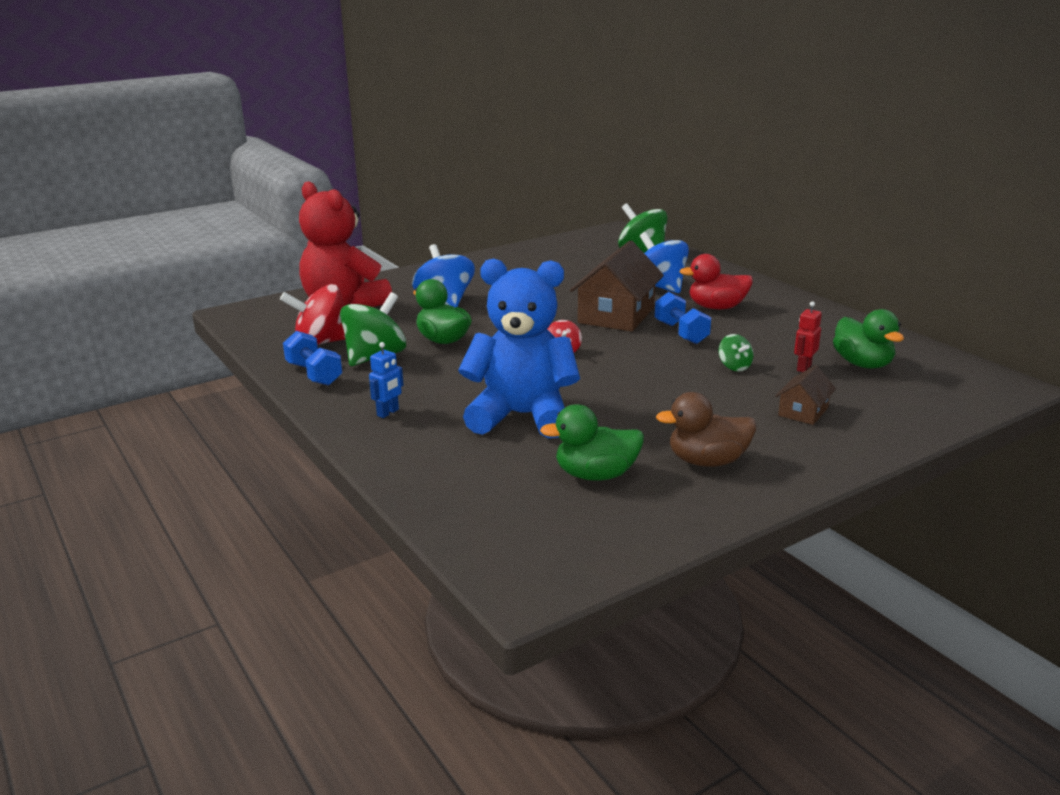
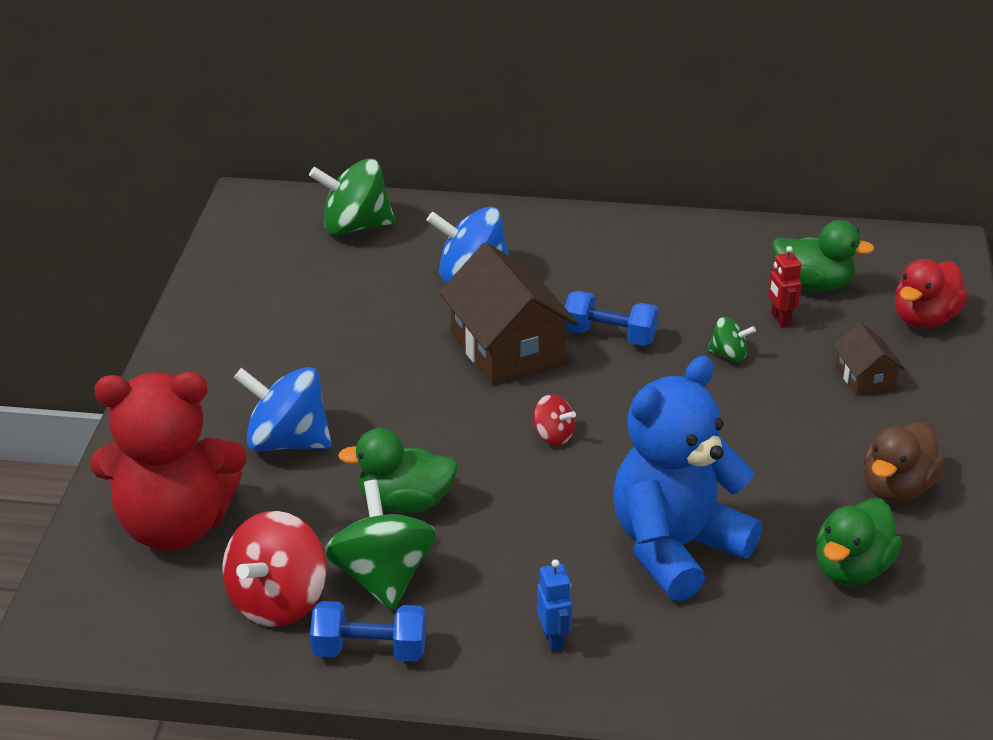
camera: 50 degrees left, 10 degrees up
red duck [679,254,753,309] -> red duck moved to [895,259,968,328]

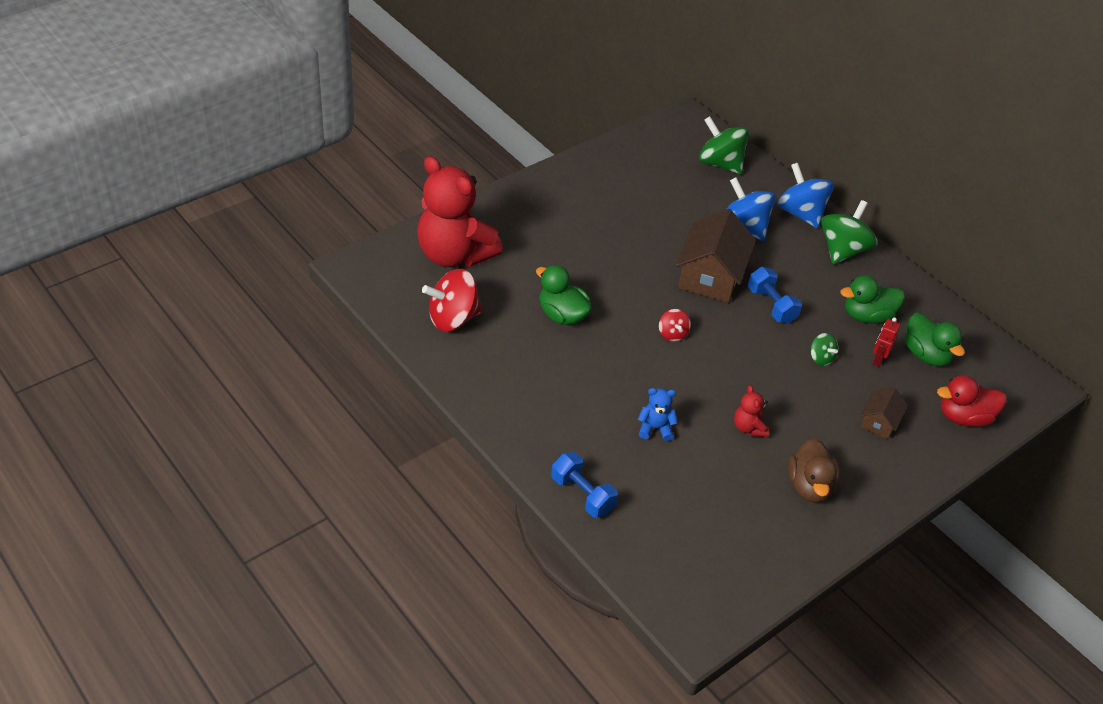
camera: 40 degrees right, 10 degrees up
blue spinning top [234,367,332,451] -> blue spinning top moved to [777,163,834,228]
blue dumbbell [310,601,426,661] -> blue dumbbell moved to [551,452,618,518]
green spinning top [324,480,437,611] -> green spinning top moved to [821,200,878,264]
blue robot [537,559,572,652] -> none
blue teddy bear [613,356,762,602] -> blue teddy bear [638,388,678,441], size x0.41
green duck [816,498,902,585] -> green duck moved to [841,275,904,323]
brown duck [863,422,944,503] -> brown duck turned 75 degrees counterclockwise [788,438,840,503]
none -> red teddy bear [734,385,769,437]

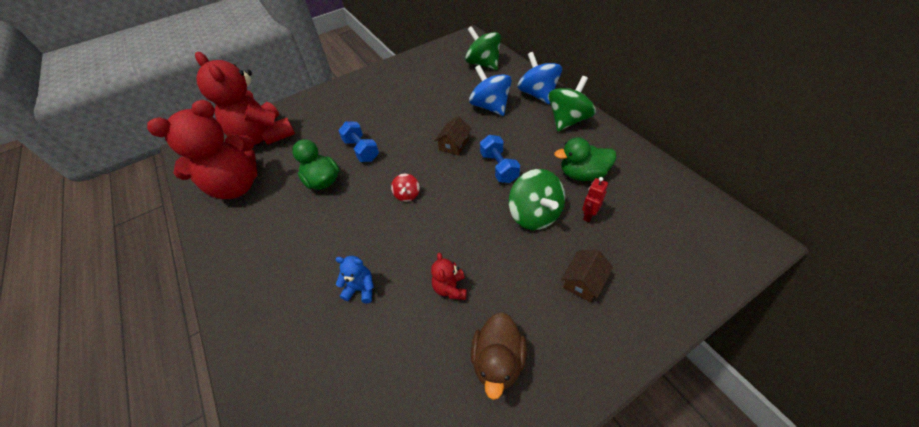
camera: 15 degrees right, 5 degrees up
red spinning top [422,269,483,332] -> red teddy bear [147,100,258,199]
blue dumbbell [551,452,618,518] -> blue dumbbell moved to [338,121,379,162]
brown house [675,209,756,303] -> brown house [435,116,471,156], size x0.51
green spinning top [810,333,838,366] -> green spinning top [509,169,565,230], size x1.97
green duck [905,313,965,366] -> none
red duck [937,375,1006,427] -> none

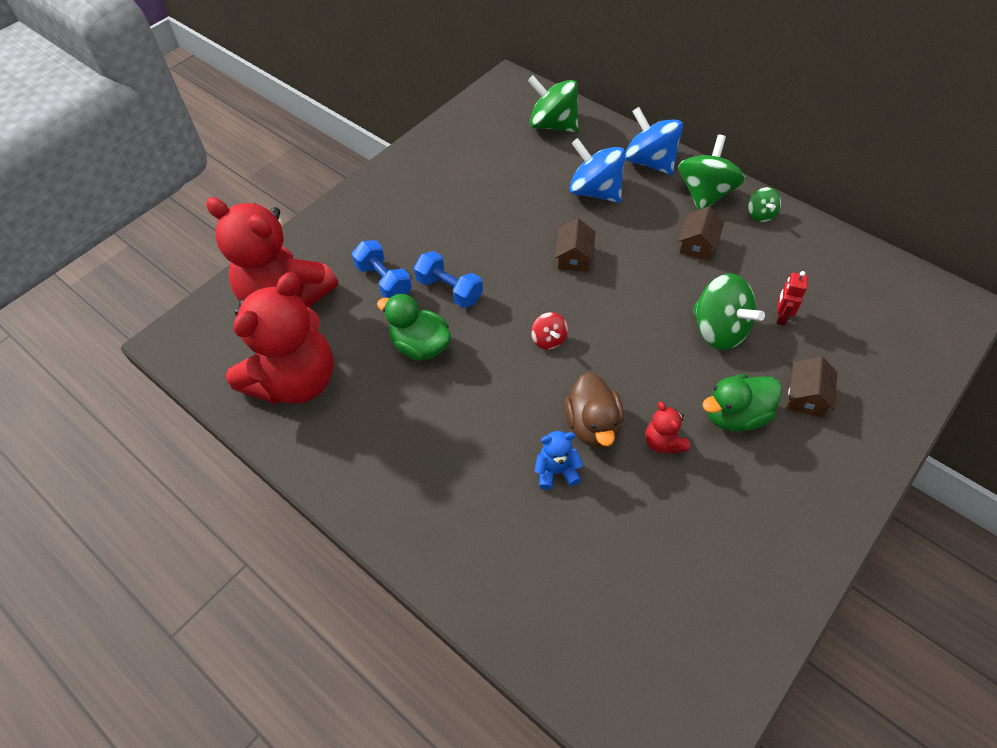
camera: 20 degrees left, 5 degrees up
brown duck [471,312,527,400] -> brown duck moved to [564,372,624,448]
blue dumbbell [480,135,520,183] -> blue dumbbell moved to [352,240,412,298]
green duck [554,137,616,181] -> green duck moved to [702,374,782,431]
none -> brown house [678,206,724,261]
none -> green spinning top [748,187,781,222]

